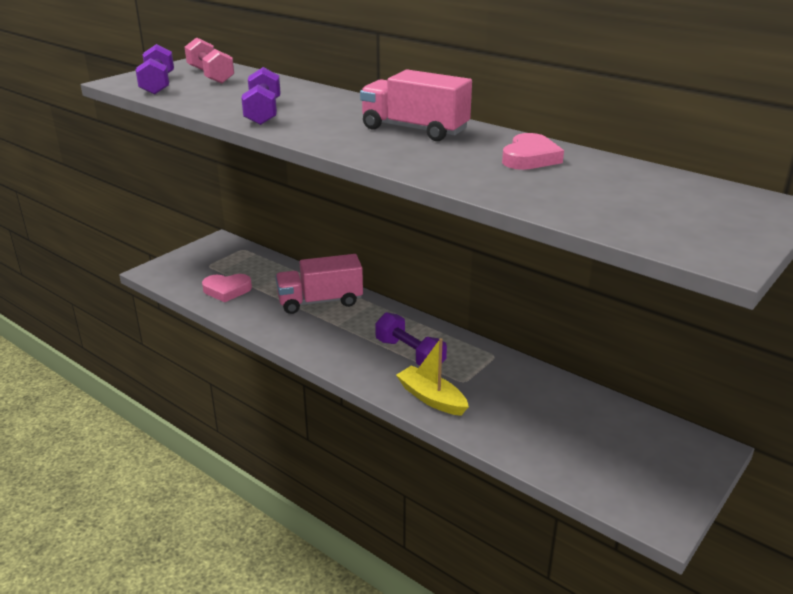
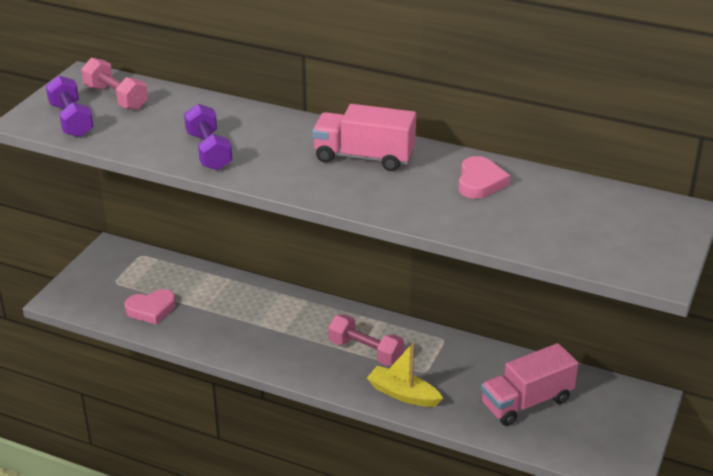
camera: 15 degrees left, 5 degrees up
pink truck [275,254,363,314] -> pink truck moved to [481,343,578,426]
purple dumbbell [375,312,447,366] -> pink dumbbell [328,314,404,366]

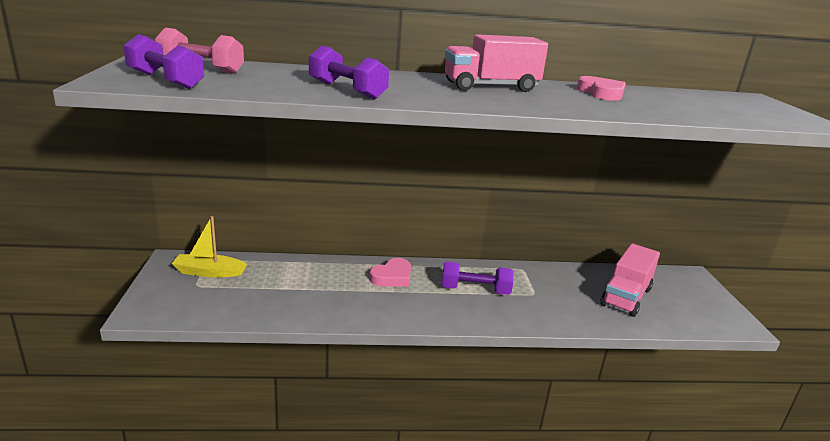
camera: 30 degrees left, 10 degrees down
pink heart [125,289,176,324] -> pink heart moved to [369,258,411,287]
pink dumbbell [328,314,404,366] -> purple dumbbell [442,262,514,295]
yellow boat [367,343,443,407] -> yellow boat moved to [172,216,247,277]

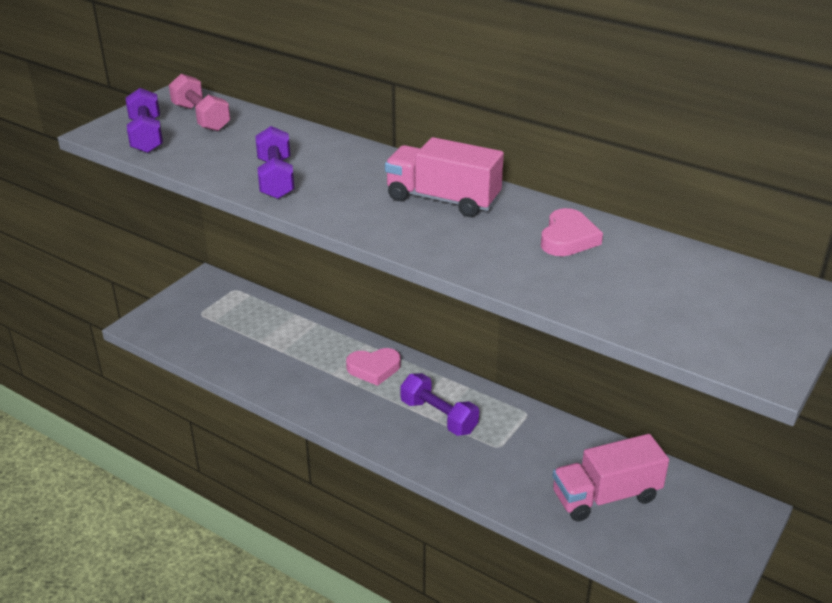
camera: 40 degrees right, 10 degrees up
yellow boat [172,216,247,277] -> none

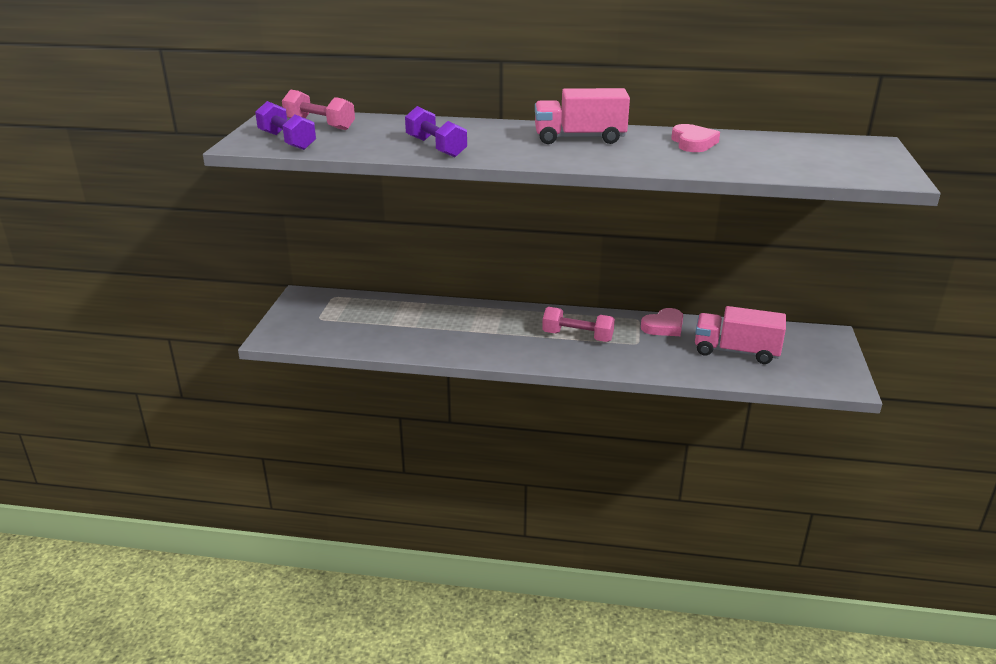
camera: 25 degrees left, 5 degrees down
pink heart [346,348,401,386] -> pink heart moved to [641,308,683,336]
purple dumbbell [400,373,479,436] -> pink dumbbell [542,307,615,342]
pink truck [553,434,669,522] -> pink truck turned 60 degrees clockwise [695,306,786,364]

